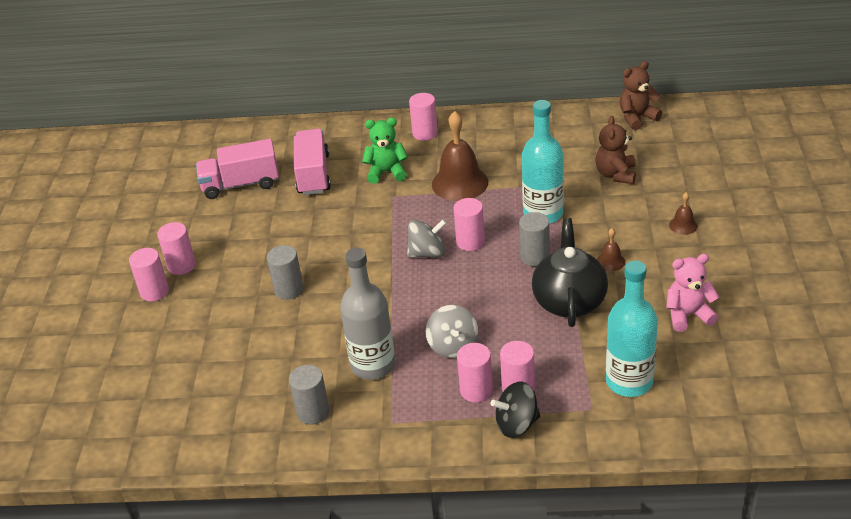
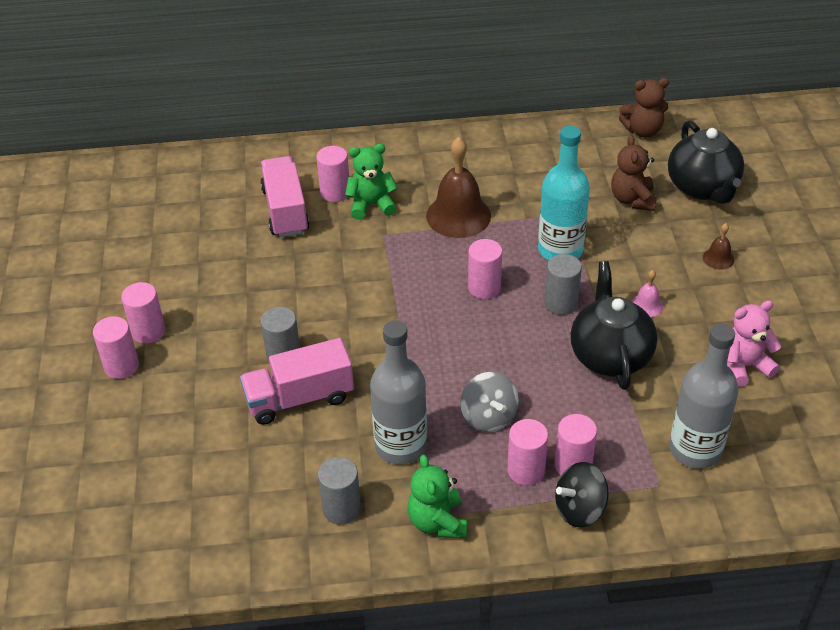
camera: 10 degrees left, 5 degrees up
pink truck [196,139,279,199] -> pink truck moved to [240,338,354,425]
grey spinning top [407,219,447,258] -> none
pink cylinder [409,93,438,141] -> pink cylinder moved to [316,146,349,202]
brown bell [597,228,625,271] -> pink bell [631,270,663,317]
turquoise bottle [606,260,658,397] -> grey bottle [669,324,739,469]
brown teddy bear [619,61,662,130] -> brown teddy bear turned 150 degrees counterclockwise [619,78,669,137]
none -> green teddy bear [407,455,467,538]
none -> black teapot [668,121,744,204]

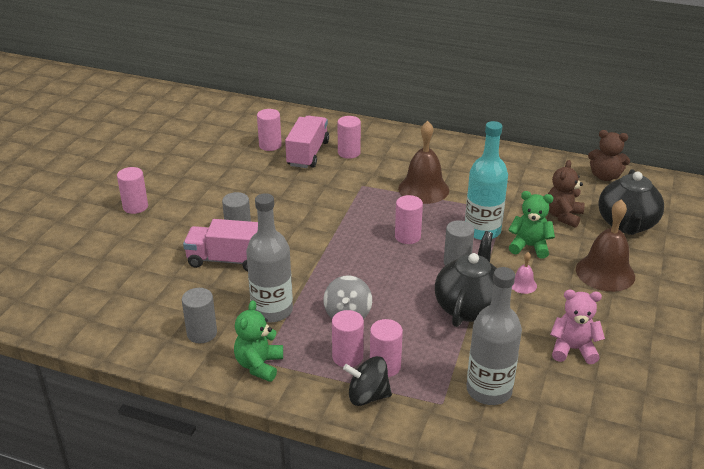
camera: 25 degrees right, 10 degrees down
pink cylinder [121,282,165,344] -> pink cylinder moved to [257,109,282,151]
green teddy bear [345,144,398,220] -> green teddy bear moved to [509,191,555,259]
brown bell [703,223,734,270] -> brown bell [576,199,635,292], size x2.17

